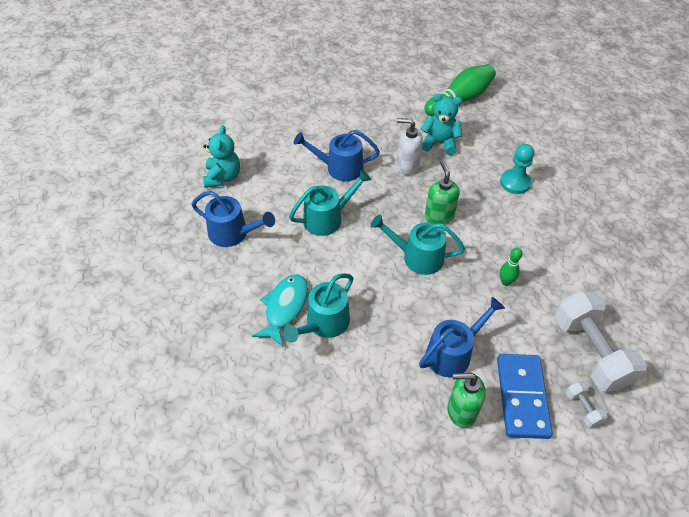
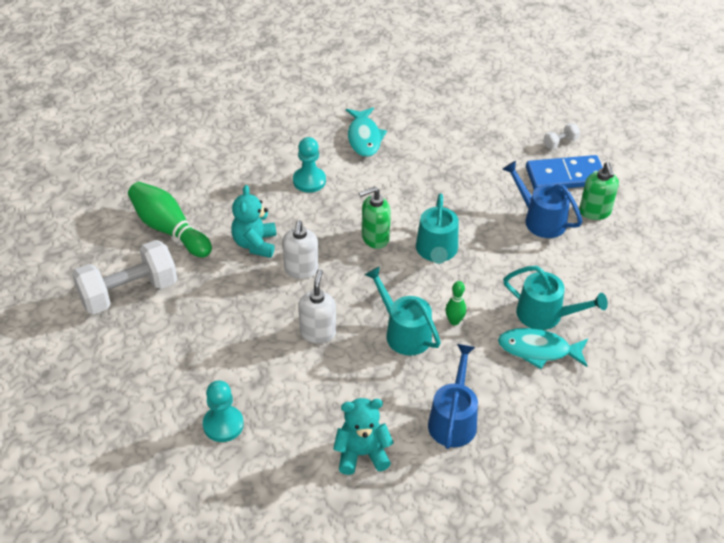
camera: 100 degrees left, 5 degrees down
blue watering can [294,130,380,181] -> white soap dispenser [299,269,336,343]
green bowling pin [500,248,522,286] -> green bowling pin moved to [446,281,466,325]
white dumbbell [554,291,647,392] -> white dumbbell moved to [72,240,177,314]
none -> turquoise pawn [203,381,244,442]
none -> turquoise fish [346,107,387,157]

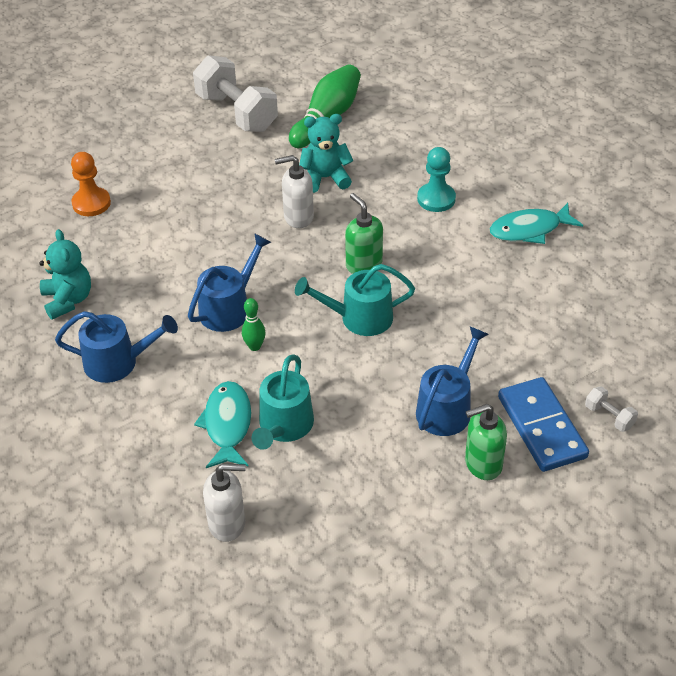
camera: 80 degrees right, 0 degrees up
turquoise pawn [203,381,244,442] -> orange pawn [71,152,111,216]
white soap dispenser [299,269,336,343] -> white soap dispenser moved to [203,464,246,542]
turquoise watering can [365,266,441,356] -> blue watering can [188,233,271,332]

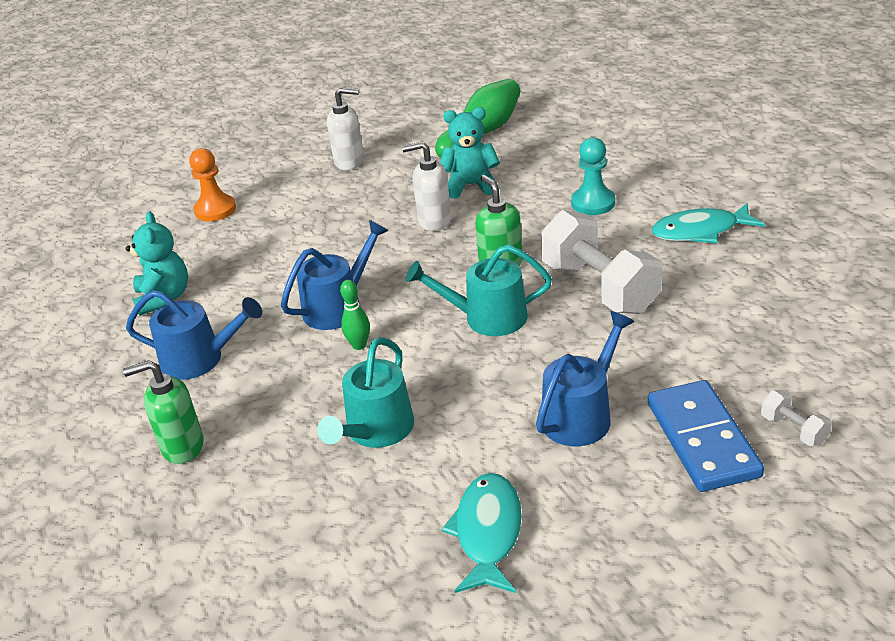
camera: 10 degrees right, 10 degrees down
white dumbbell [193,55,278,132] -> white dumbbell moved to [541,210,662,314]
turquoise fish [194,381,251,468] -> turquoise fish moved to [441,473,522,593]
white soap dispenser [203,464,246,542] -> white soap dispenser moved to [327,87,364,170]
green soap dispenser [465,404,507,480] -> green soap dispenser moved to [123,360,204,464]

